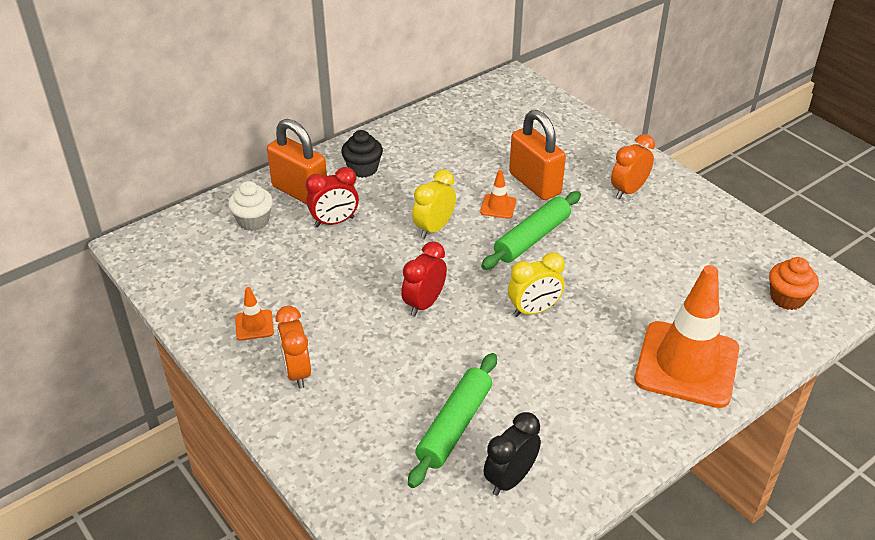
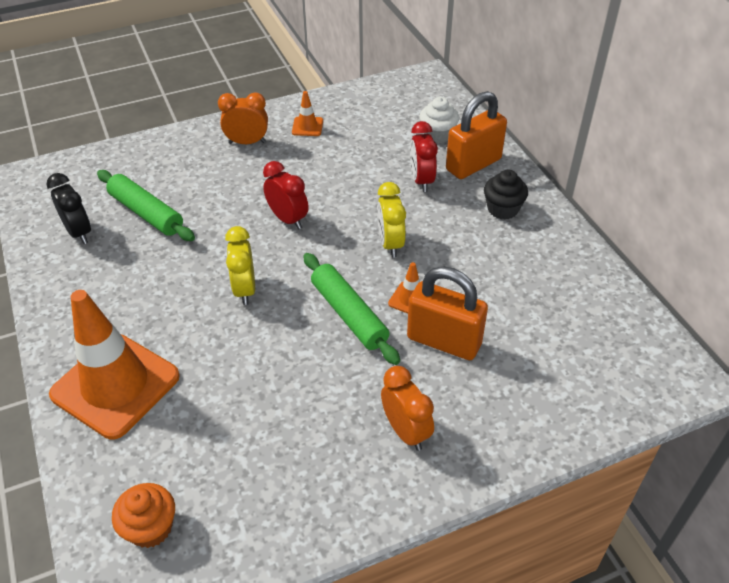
camera: 105 degrees right, 5 degrees up
yellow clock [412,169,456,239] -> yellow clock turned 150 degrees counterclockwise [377,182,406,257]
orange padlock [509,110,566,200] -> orange padlock turned 45 degrees clockwise [407,266,488,360]

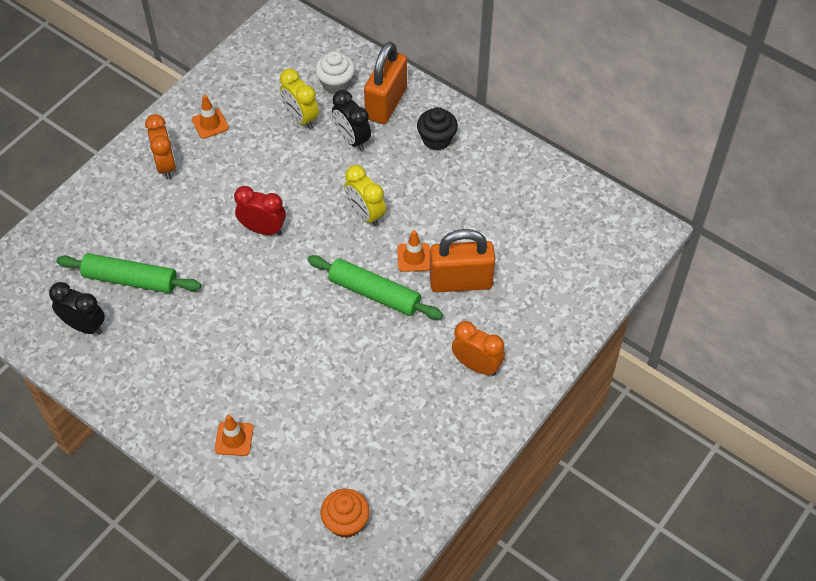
camera: 30 degrees left, 10 degrees up
orange traffic cone [49,290,180,439] -> orange traffic cone [215,415,253,456], size x0.41
orange clock [218,92,268,144] -> orange clock turned 105 degrees clockwise [145,114,176,180]
yellow clock [225,226,255,305] -> yellow clock moved to [280,68,319,129]
red clock [410,121,438,192] -> black clock [332,90,371,151]

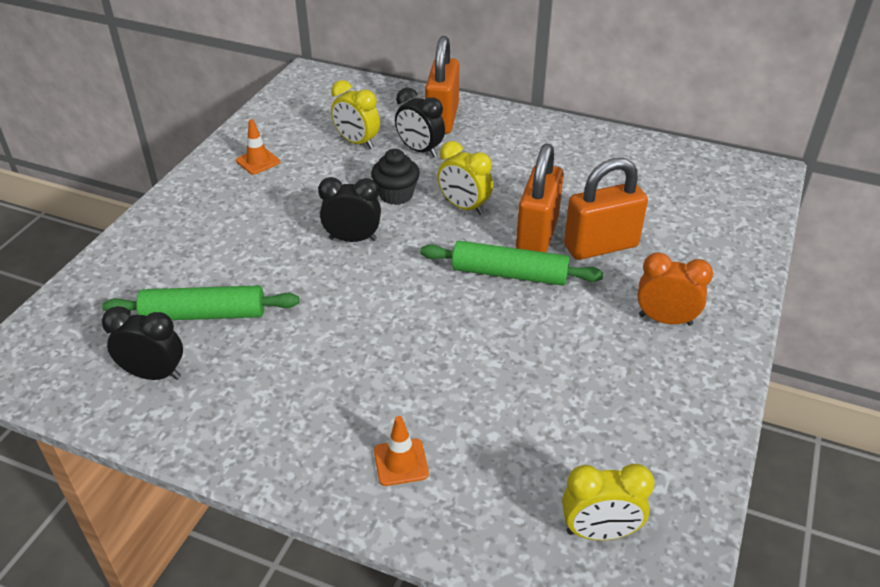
camera: 15 degrees left, 15 degrees down
orange clock [145,114,176,180] -> none
red clock [234,186,286,235] -> black clock [318,177,381,242]
white cupcake [315,51,355,94] -> none
orange cupcake [320,489,370,538] -> yellow clock [562,464,655,540]
orange traffic cone [397,230,430,272] -> orange padlock [516,144,564,252]
black cupcake [417,107,458,151] -> black cupcake moved to [371,149,420,205]

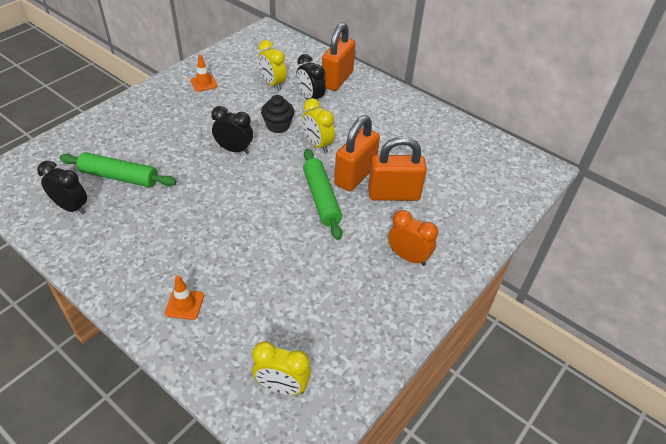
camera: 15 degrees right, 5 degrees up
green rolling pin [420,241,604,286] -> green rolling pin turned 45 degrees clockwise [303,149,342,240]

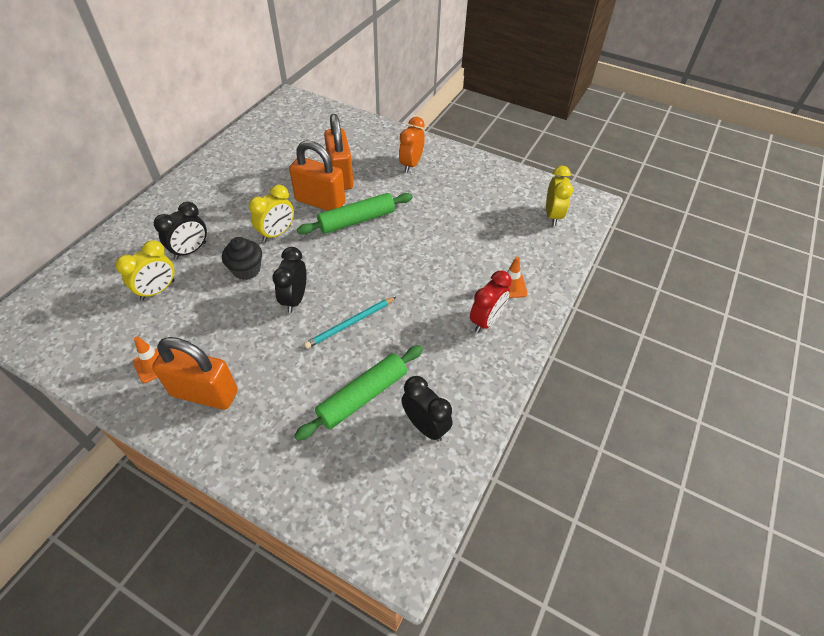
camera: 100 degrees left, 5 degrees up
black clock [37,161,87,215] -> black clock turned 120 degrees clockwise [401,376,452,442]
green rolling pin [59,152,177,187] -> green rolling pin turned 45 degrees clockwise [294,345,423,441]
orange padlock [322,22,355,91] -> orange padlock moved to [152,337,238,410]
none -> turquoise pencil [304,297,396,349]
none -> red clock [470,271,512,333]

